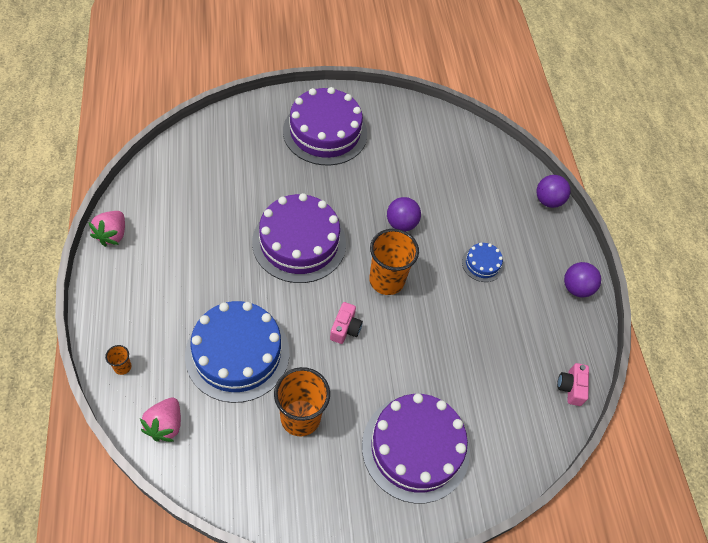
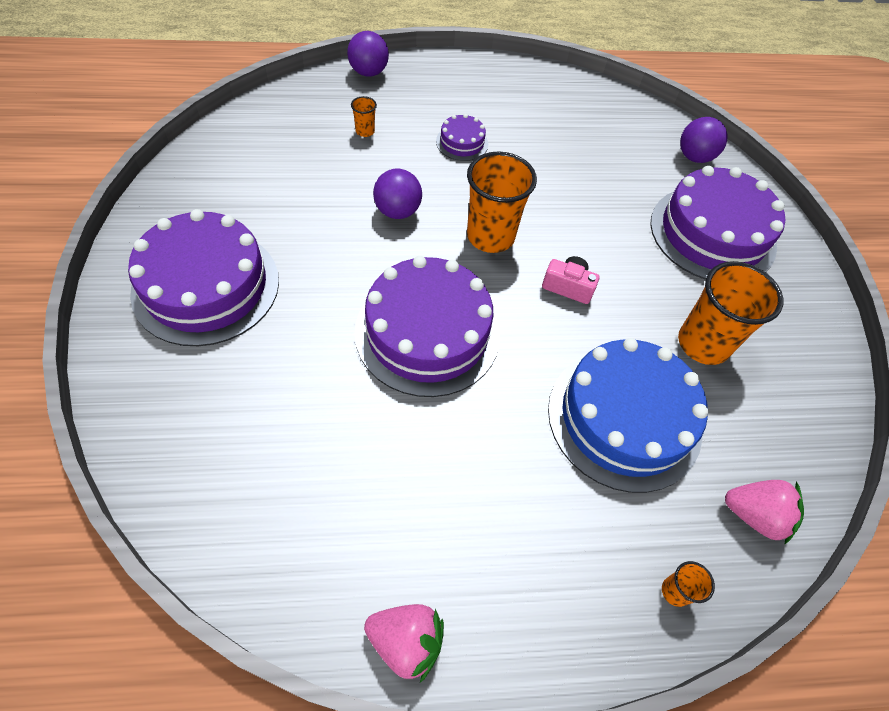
camera: 85 degrees left, 0 degrees up
blue cake [462,243,503,282] -> purple cake [436,114,488,161]
pink camera [557,363,589,406] -> none
purple ball [564,262,601,297] -> purple ball moved to [680,117,727,163]
none -> orange cup [351,96,377,137]

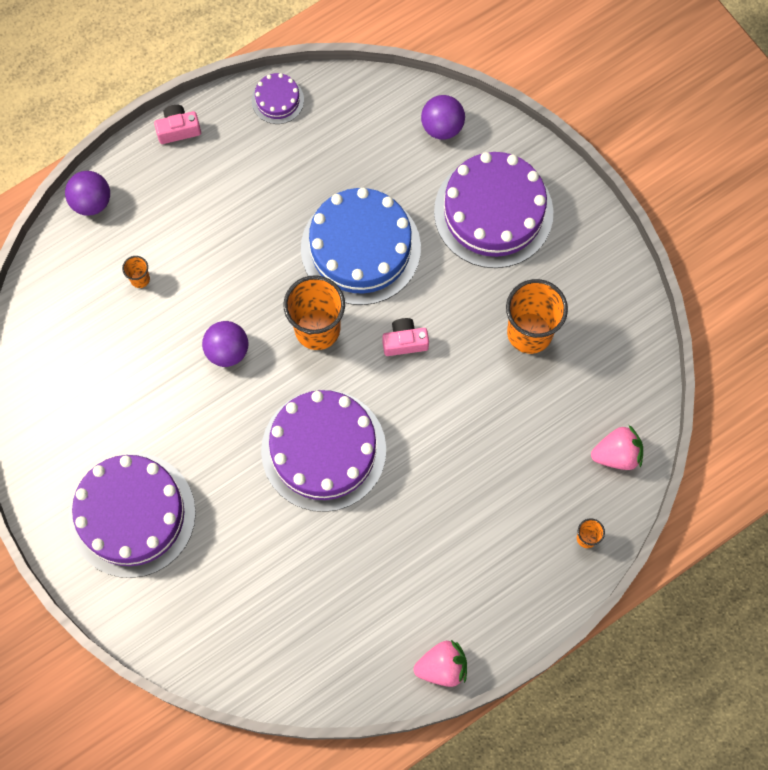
camera: 25 degrees left, 15 degrees up
purple cake [436,114,488,161] -> purple cake moved to [252,73,304,124]
blue cake [548,338,708,493] -> blue cake moved to [301,188,421,305]
none -> pink camera [154,105,201,144]

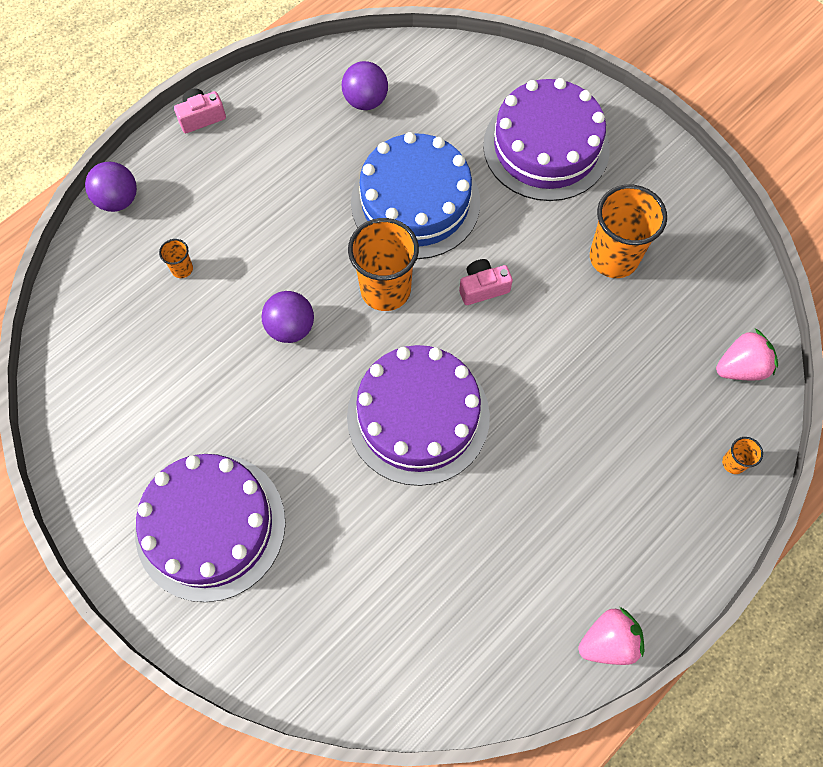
camera: 10 degrees left, 5 degrees down
purple cake [252,73,304,124] -> none
purple ball [421,95,465,140] -> purple ball moved to [342,61,388,110]

